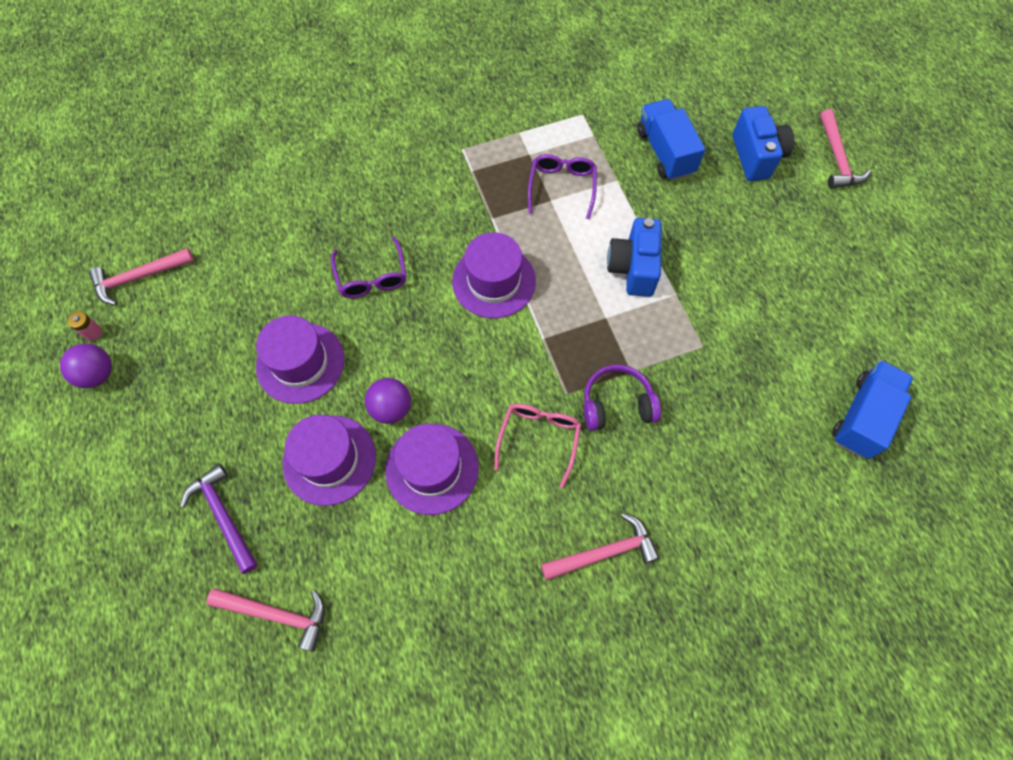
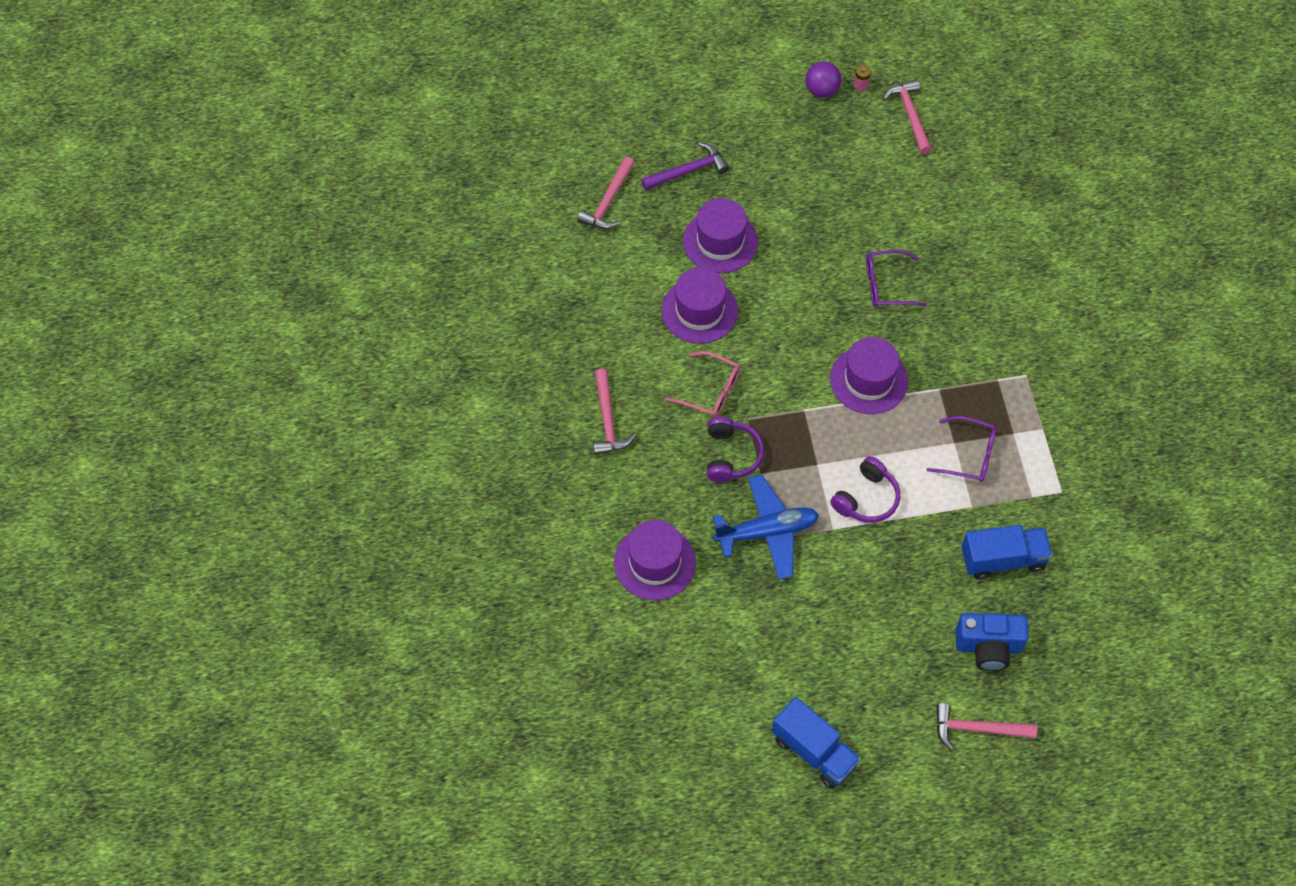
camera: 100 degrees right, 5 degrees down
purple hat [256,315,344,404] -> purple hat moved to [614,520,696,600]
purple ball [365,378,411,424] -> none
blue camera [607,218,662,297] -> purple headphones [830,456,900,523]
blue truck [832,360,914,459] -> blue truck moved to [772,697,861,789]
none -> blue plane [713,475,819,580]

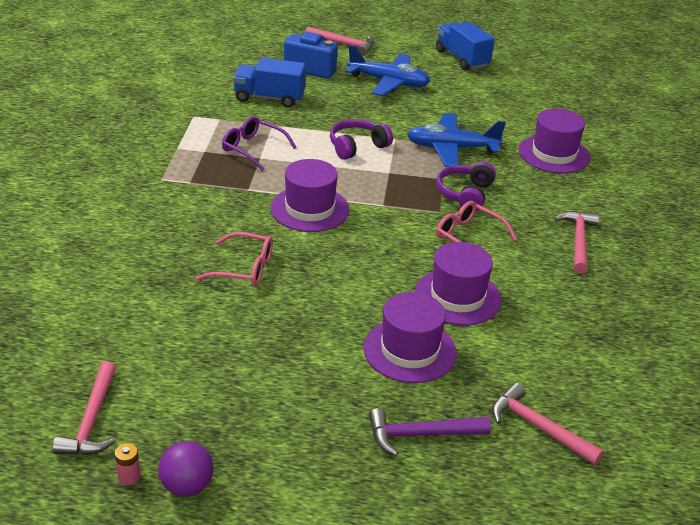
camera: 165 degrees left, 25 degrees down
pink hammer [577,157,634,229] -> pink hammer turned 90 degrees counterclockwise [492,383,604,465]
purple glasses [866,250,927,307] -> pink glasses [196,232,273,286]
none -> blue plane [346,45,430,96]

